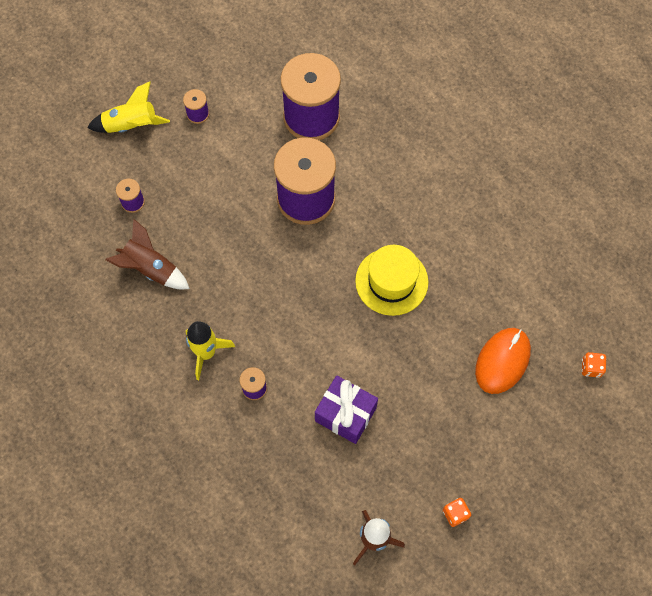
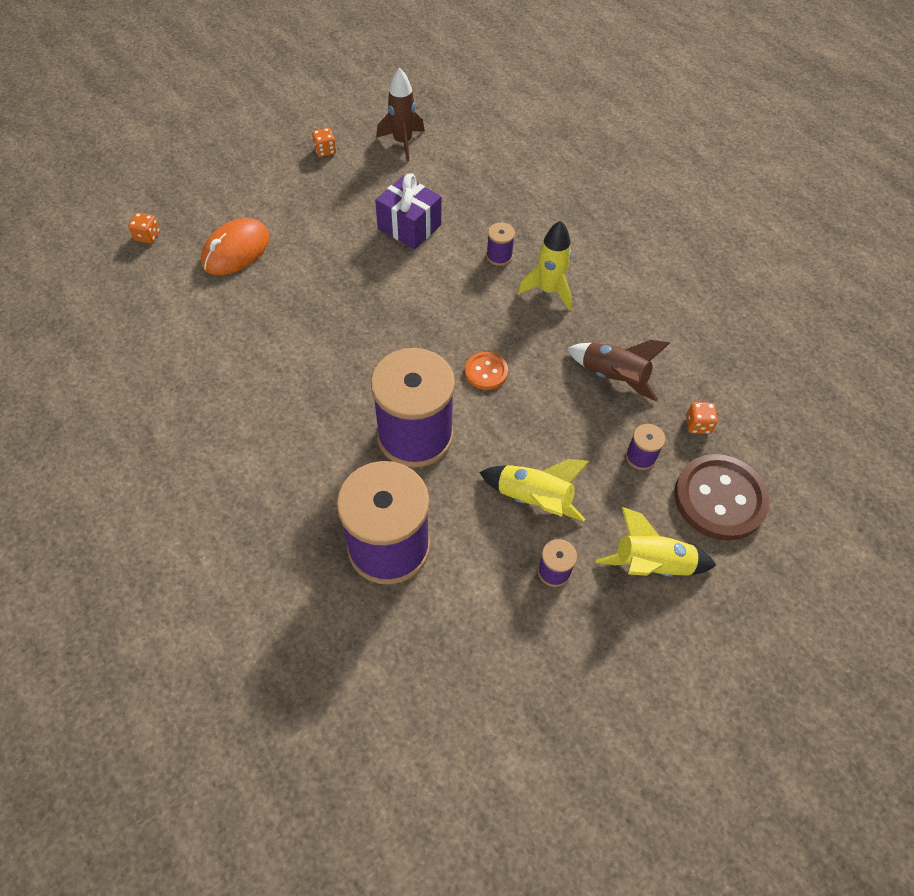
camera: 175 degrees left, 10 degrees down
yellow hat [355,245,428,316] -> none
none -> orange button [465,352,508,390]
none -> yellow rocket [479,459,589,522]
none -> brown button [674,454,770,541]
none -> orange dice [686,402,718,434]

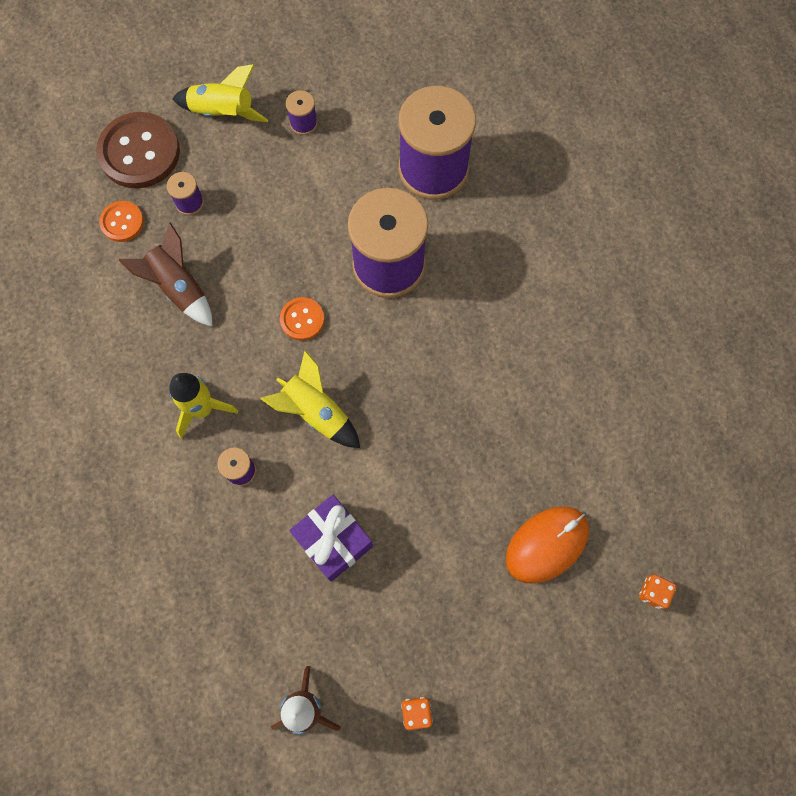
camera: 165 degrees left, 15 degrees up
yellow rocket [479,459,589,522] -> yellow rocket moved to [260,350,360,448]
orange dice [686,402,718,434] -> orange button [99,201,144,242]

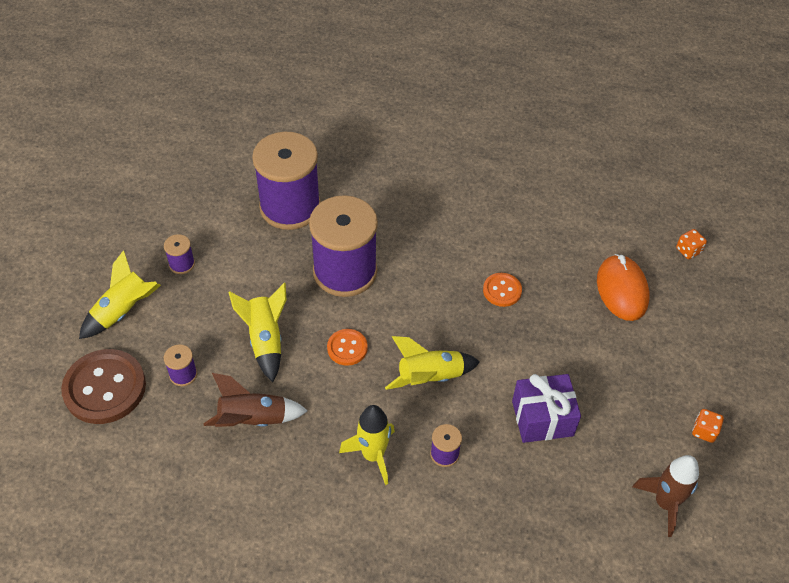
camera: 60 degrees left, 20 degrees down
orange button [99,201,144,242] -> orange button moved to [483,273,522,307]
none -> yellow rocket [228,283,286,382]

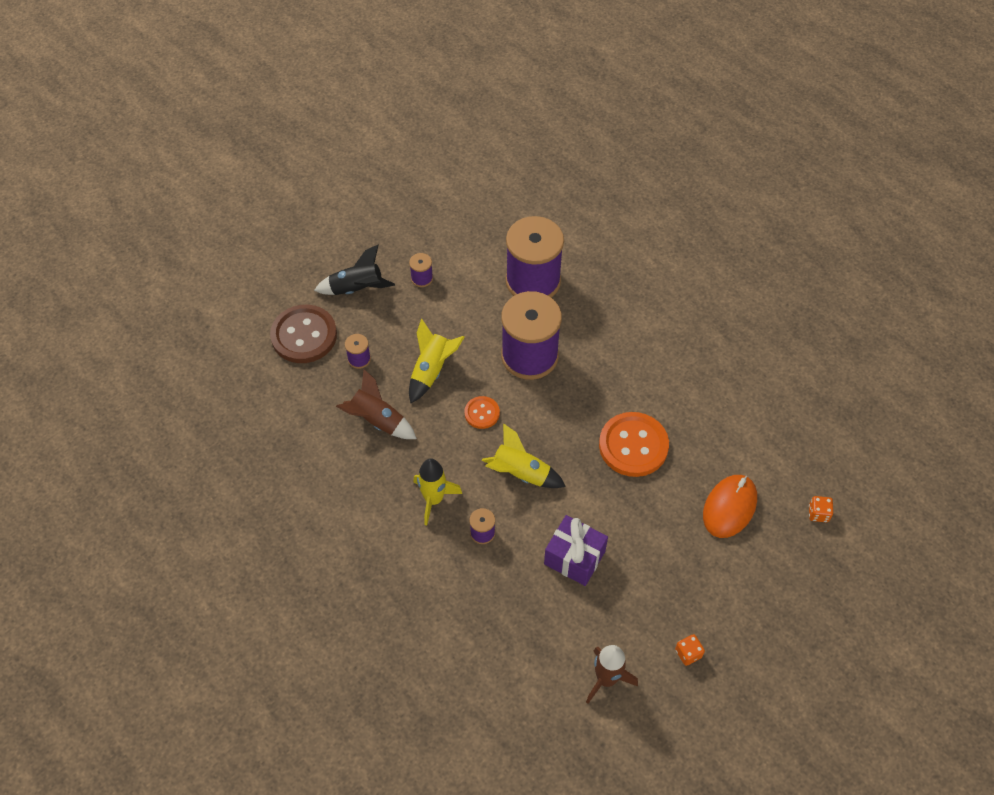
camera: 40 degrees right, 5 degrees up
yellow rocket [79,250,161,339] -> black rocket [314,245,395,295]
orange button [483,273,522,307] -> orange button [599,412,669,477], size x1.93

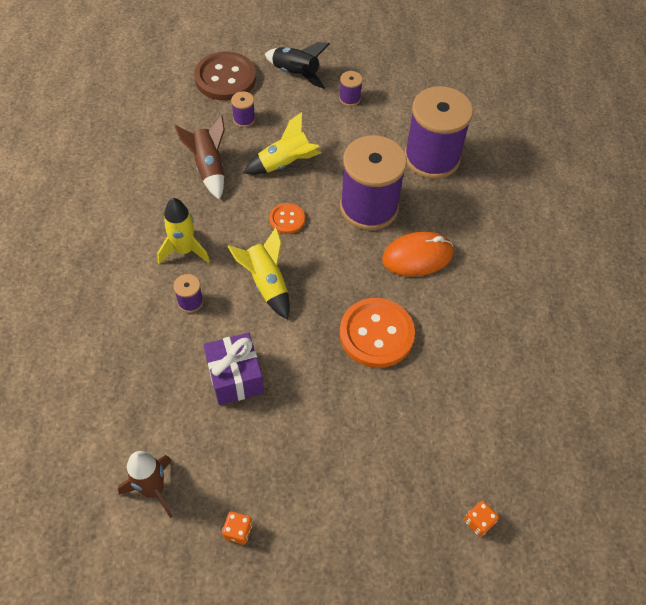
camera: 40 degrees right, 0 degrees up
orange mouse [703,475,757,538] -> orange mouse moved to [382,231,453,276]

